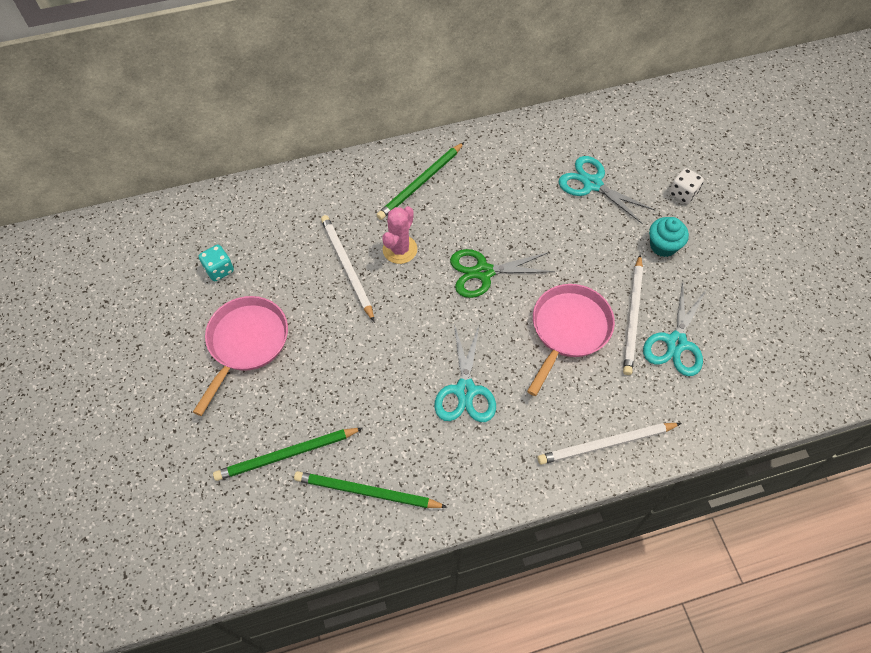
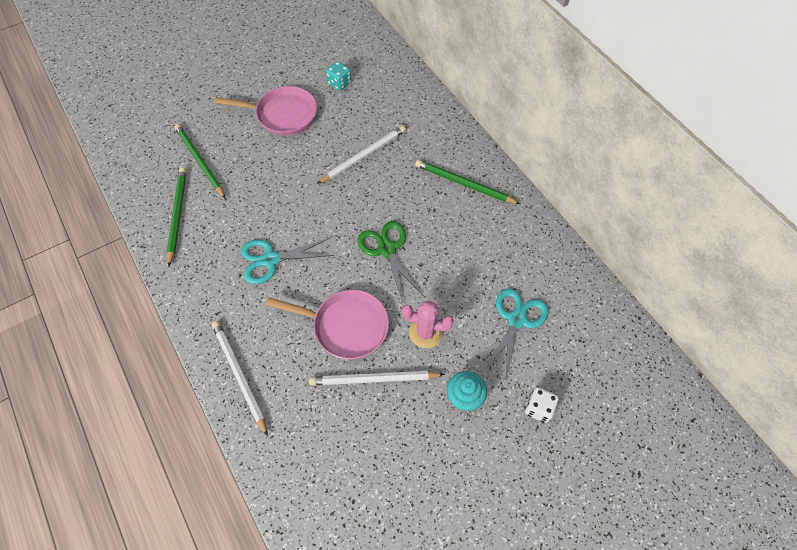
camera: 75 degrees right, 0 degrees up
pink cactus [382,206,417,264] -> pink cactus moved to [402,301,454,348]
turquoise scissors [643,281,707,376] -> none

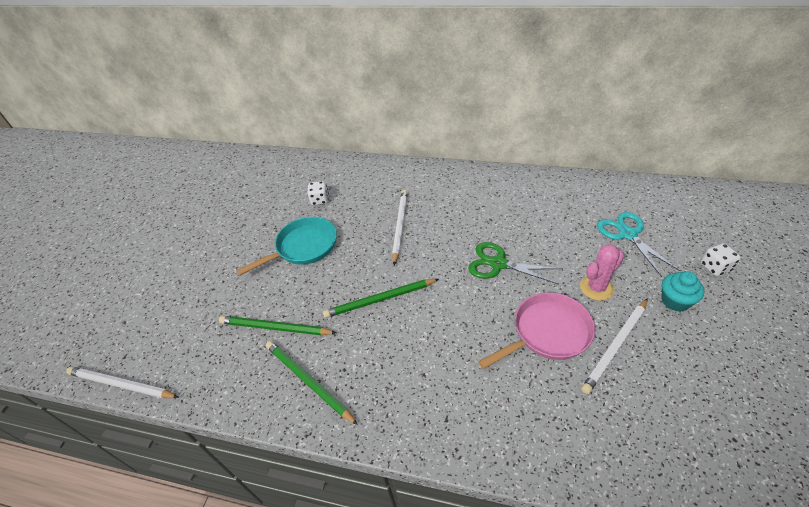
camera: 40 degrees left, 15 degrees down
white pencil [212,321,268,436] -> white pencil moved to [66,366,179,398]
pink pan [214,86,317,136] -> turquoise pan [236,217,337,276]
turquoise scissors [241,238,334,284] -> none
turquoise dice [326,61,351,90] -> white dice [307,181,329,206]
green pencil [415,160,520,204] -> green pencil moved to [323,279,439,318]

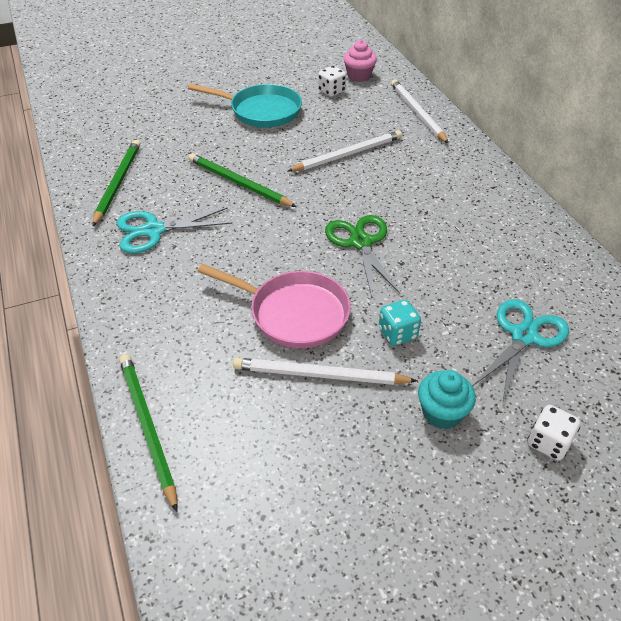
camera: 50 degrees right, 0 degrees up
white pencil [66,366,179,398] -> white pencil moved to [391,79,449,144]
green pencil [219,316,336,335] -> green pencil moved to [119,354,178,512]
pink cactus [580,244,624,301] -> turquoise dice [379,300,421,346]
none -> turquoise scissors [117,208,233,253]
none -> pink cupcake [344,40,377,82]

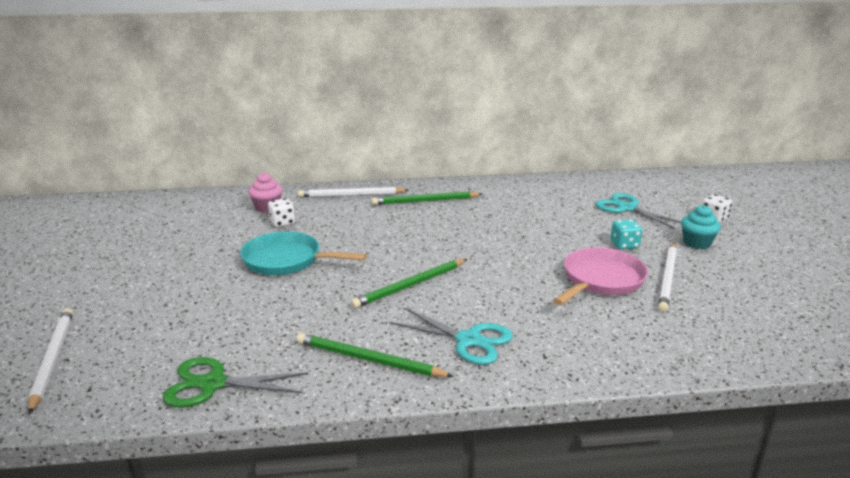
camera: 75 degrees left, 20 degrees down
turquoise scissors [117,208,233,253] -> turquoise scissors turned 60 degrees counterclockwise [389,307,513,365]
green pencil [119,354,178,512] -> green pencil moved to [372,191,482,205]
turquoise pan [188,84,302,128] -> turquoise pan turned 105 degrees counterclockwise [240,231,367,275]
white pencil [288,130,402,172] -> white pencil moved to [28,308,73,414]
green scissors [325,215,400,297] -> green scissors moved to [162,357,308,407]

